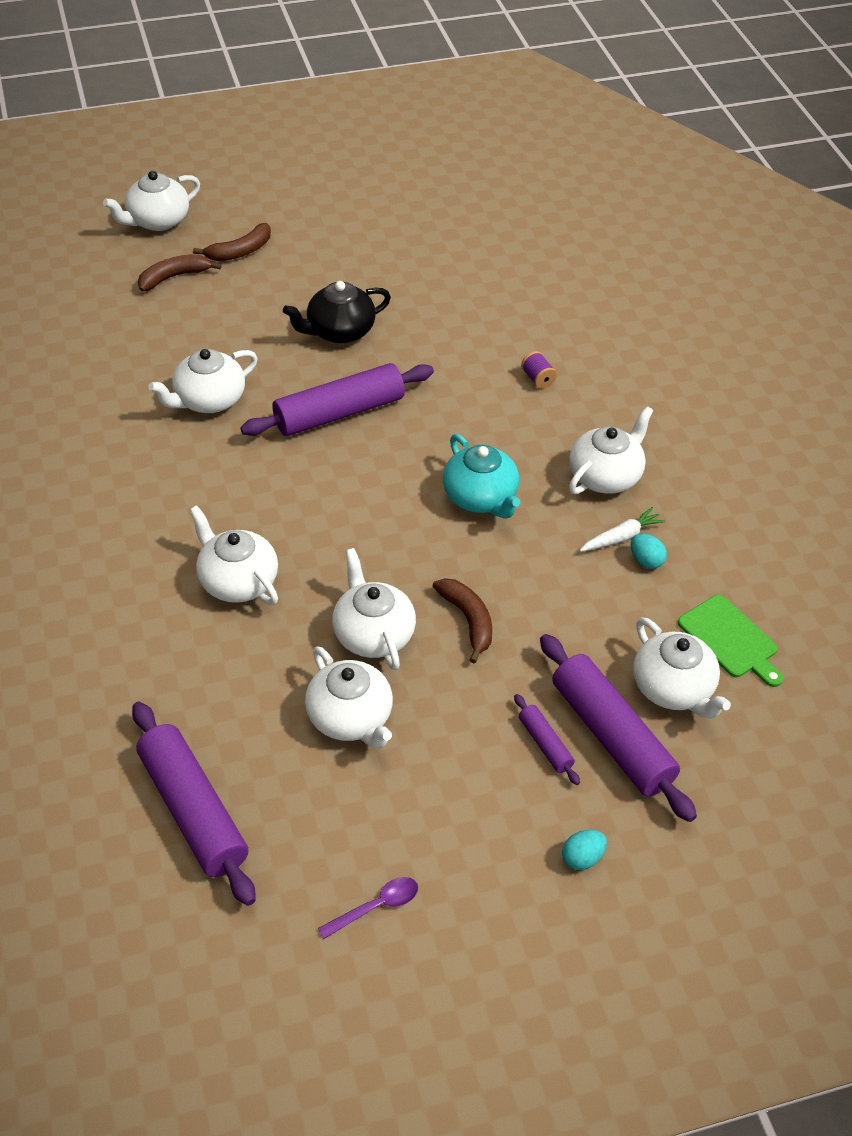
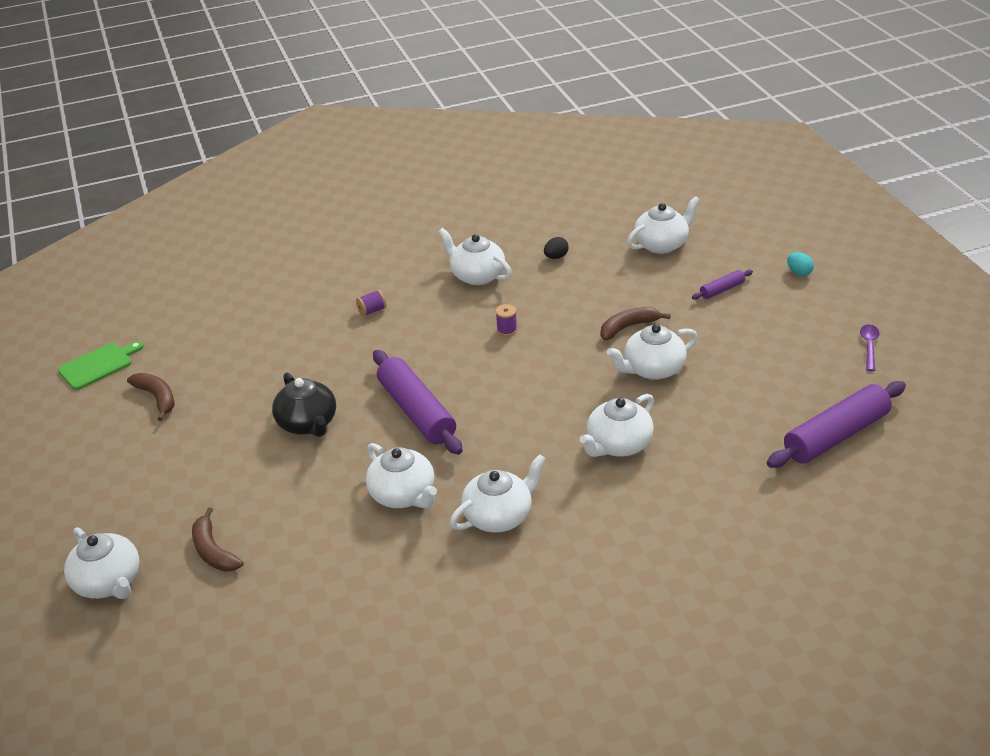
camera: 90 degrees left, 10 degrees down
brown banana [193,223,271,261] -> brown banana moved to [127,373,174,421]
white teapot [305,646,393,749] -> white teapot moved to [450,454,546,533]
purple spoon [318,877,418,939] -> purple spoon turned 45 degrees clockwise [860,324,880,371]
turquoise teapot [443,434,520,519] -> purple spool [496,304,517,336]
purple rolling pin [540,634,697,822] -> none
white carrot [580,507,666,552] -> none
turquoise egg [631,533,667,569] -> black egg [544,237,569,259]
green cutting board [678,595,783,687] -> green cutting board moved to [58,341,144,390]

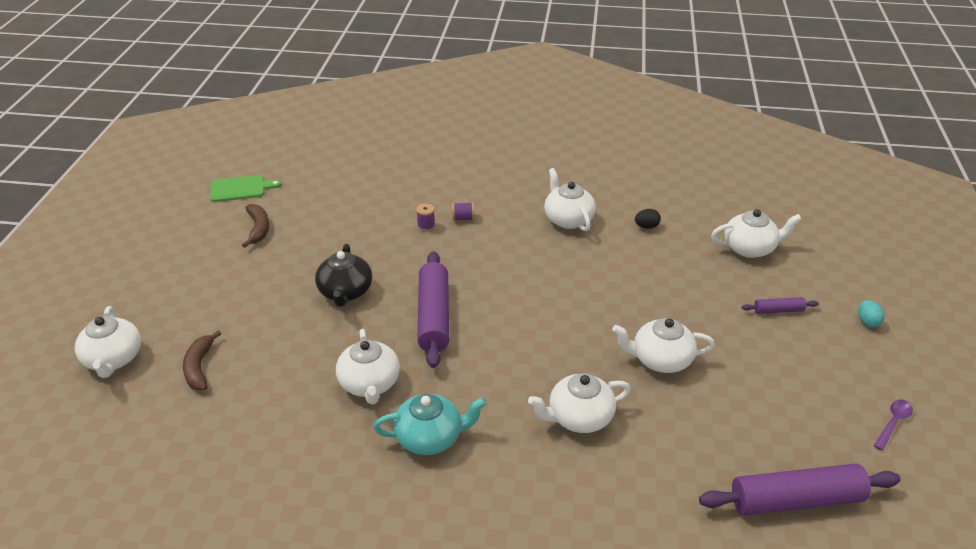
camera: 25 degrees right, 0 degrees up
white teapot [450,454,546,533] -> turquoise teapot [373,394,487,455]
purple spool [496,304,517,336] -> purple spool moved to [416,203,435,232]
brown banana [601,307,671,340] -> none

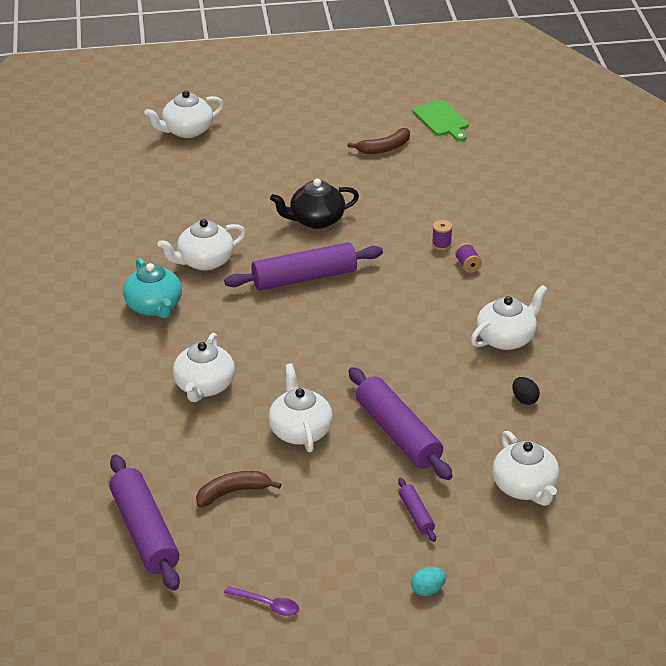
camera: 75 degrees right, 0 degrees up
brown banana [183,330,221,391] -> brown banana moved to [196,471,281,507]
white teapot [528,373,631,433] -> white teapot turned 135 degrees counterclockwise [173,333,235,402]
none -> purple rolling pin [349,367,453,480]

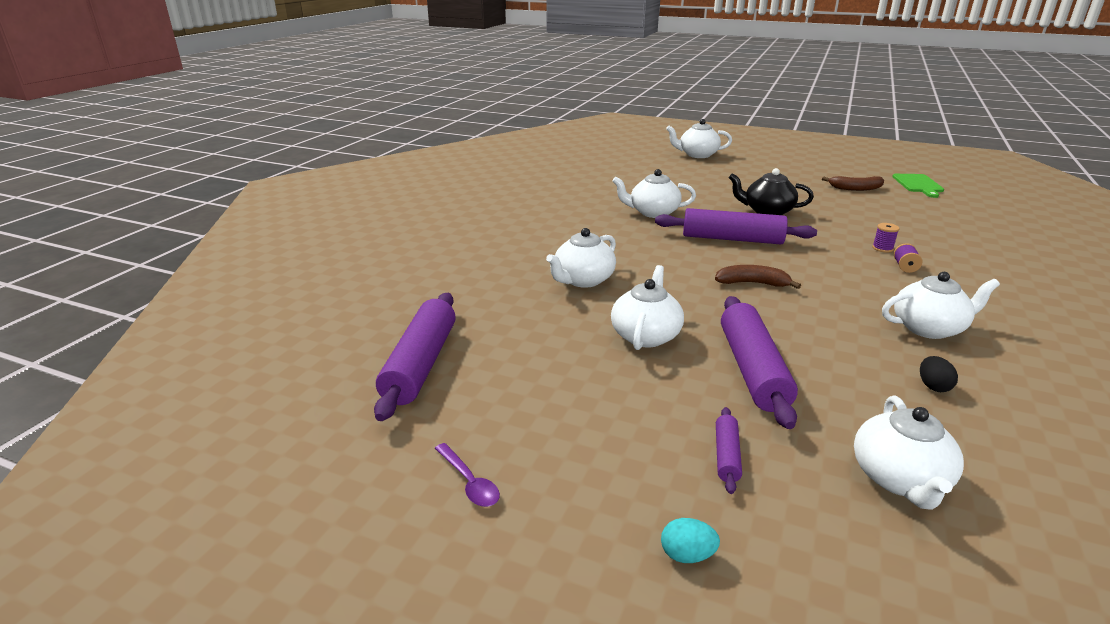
camera: 30 degrees right, 10 degrees down
turquoise teapot [123,258,182,318] -> none
brown banana [196,471,281,507] -> brown banana moved to [715,265,801,289]

